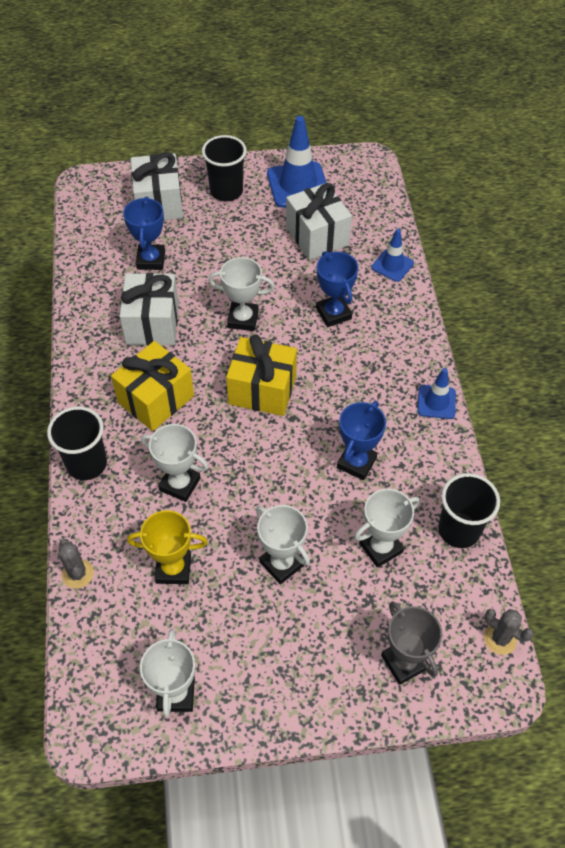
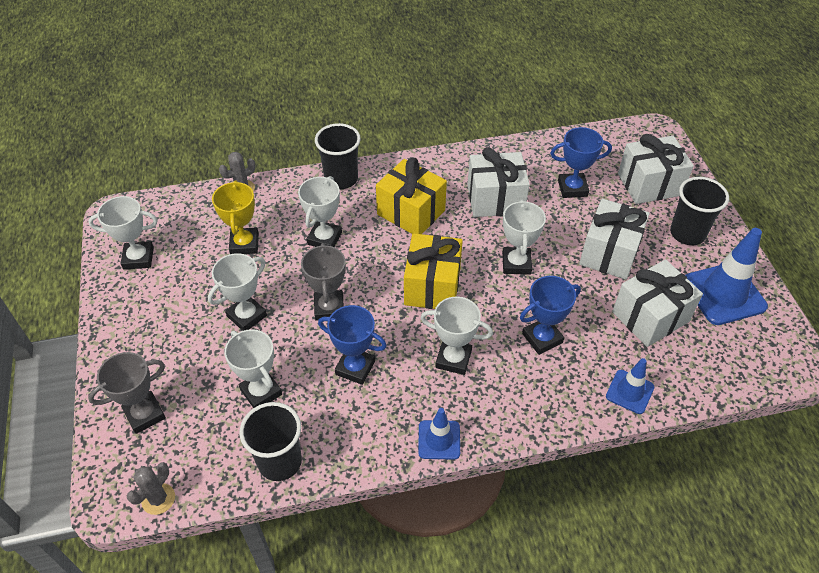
camera: 85 degrees right, 5 degrees down
none -> grey trophy [301,243,346,321]
none -> white trophy [421,297,493,375]
none -> white gift [579,199,650,279]

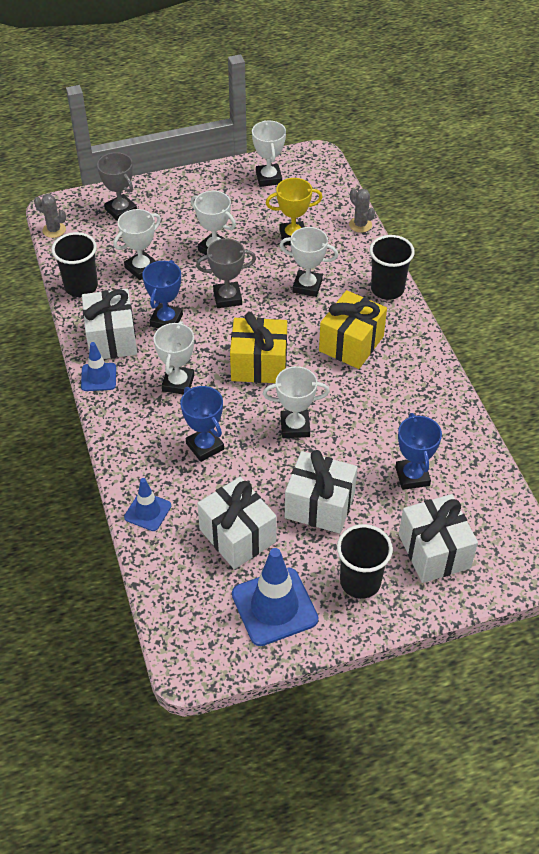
camera: 85 degrees right, 0 degrees up
white gift [468,147,530,217] -> white gift moved to [82,289,137,359]

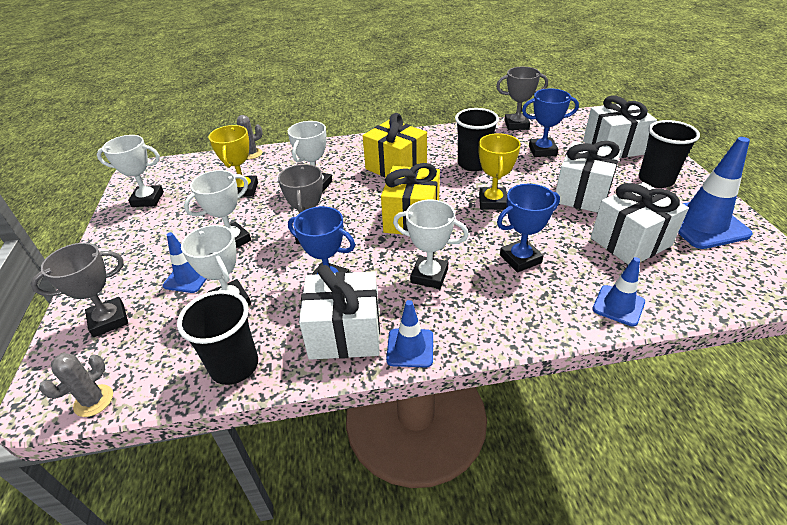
camera: 80 degrees left, 10 degrees down
white trophy [263,366,330,438] -> yellow trophy [478,133,521,210]
black cup [370,235,415,300] -> black cup moved to [455,108,499,171]
none -> blue traffic cone [163,232,207,293]
none -> grey trophy [496,67,548,130]

